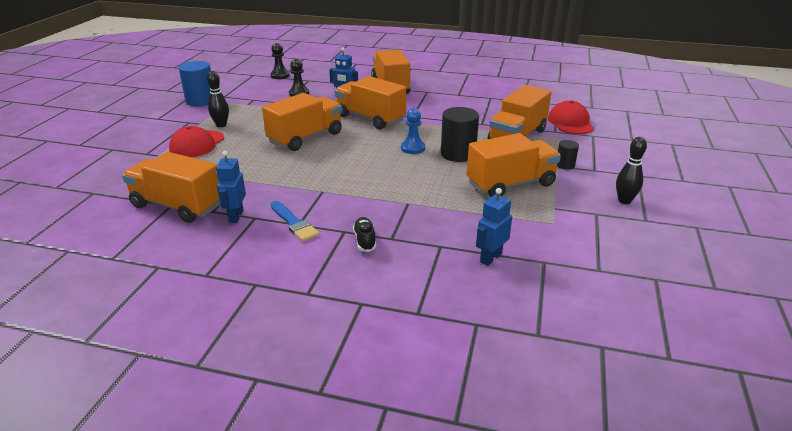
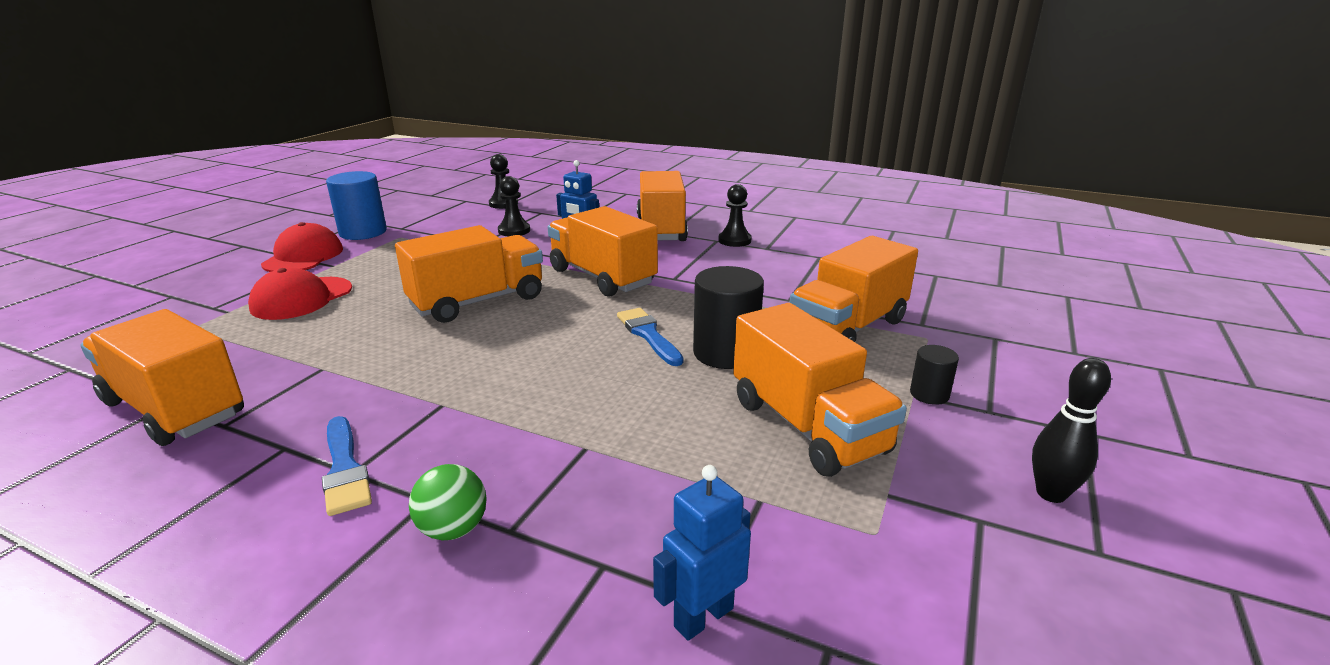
camera: 10 degrees right, 5 degrees down
black bowling pin [207,71,229,127] -> none
blue robot [216,151,246,223] -> none
black shoe [353,217,376,252] -> green ball [409,464,487,540]
blue pawn [401,108,425,154] -> blue brush [617,308,683,366]
orange truck [467,133,561,197] -> orange truck turned 75 degrees clockwise [733,303,907,477]
red cap [548,101,594,134] -> red cap moved to [261,222,343,272]
none -> black pawn [718,184,752,247]

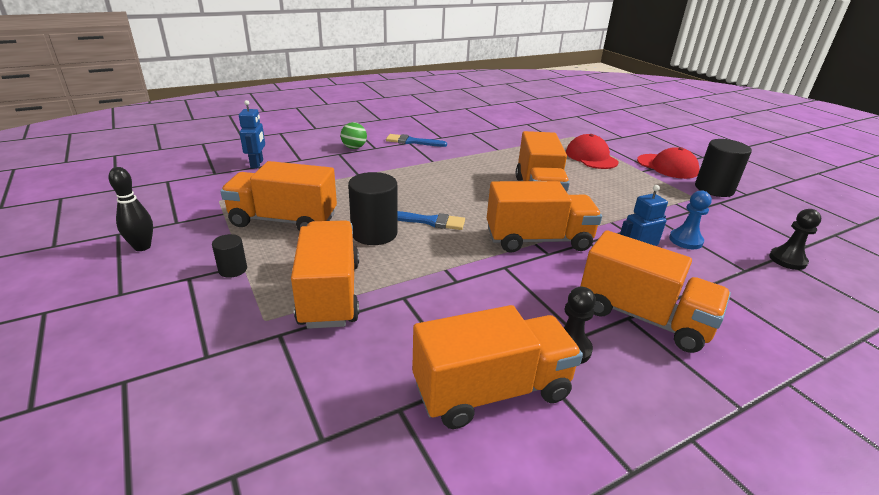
camera: 125 degrees right, 5 degrees up
orange truck [80,309,244,446] -> orange truck moved to [412,305,583,429]
blue cylinder [326,171,387,240] -> black cylinder [695,139,752,197]
black pawn [498,176,530,237] -> blue pawn [669,191,712,249]

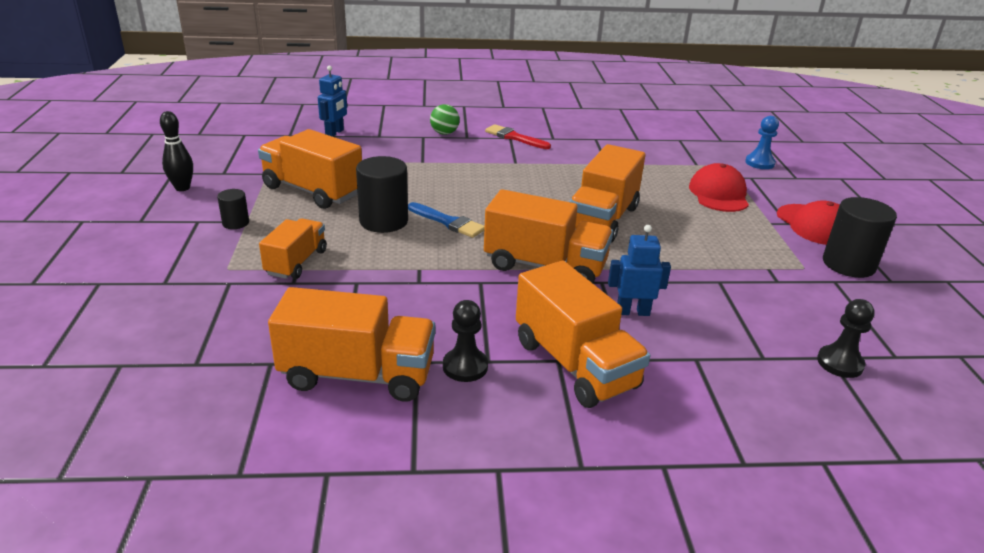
camera: 25 degrees right, 0 degrees up
orange truck [291,220,359,329] -> orange truck [259,218,327,279], size x0.62
blue brush [386,134,447,147] -> red brush [485,124,551,149]
blue pawn [669,191,712,249] -> blue pawn moved to [745,116,779,169]

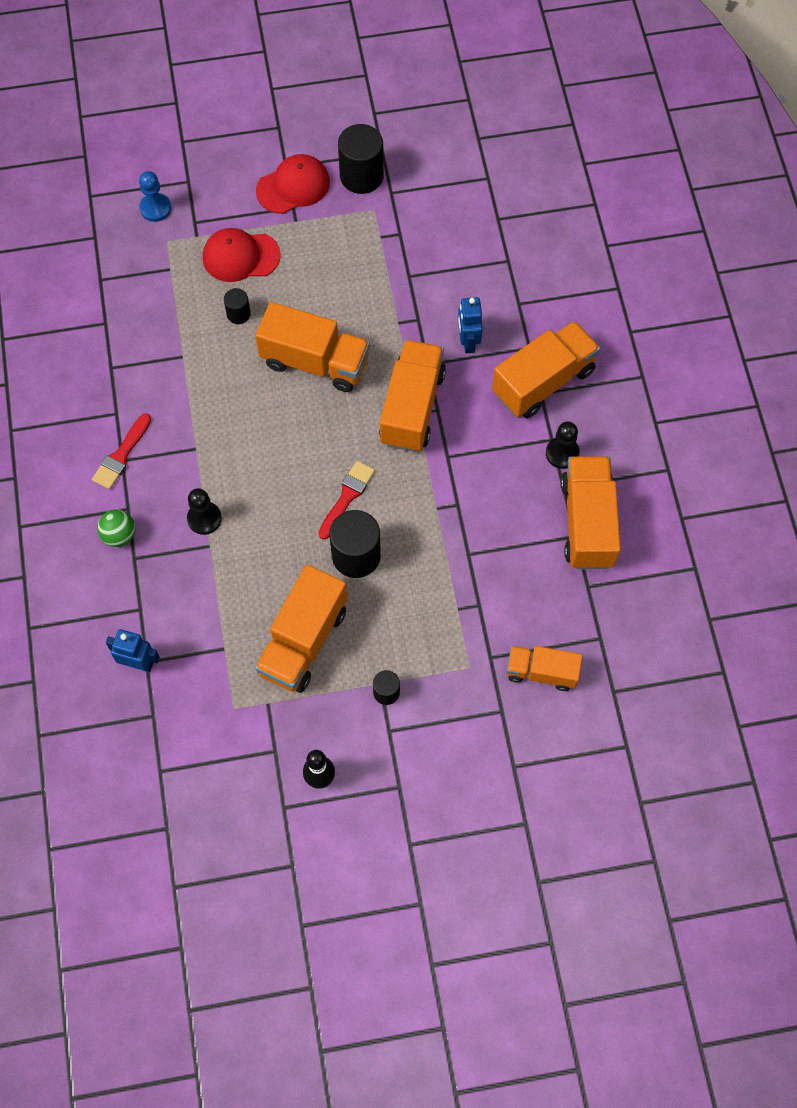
camera: 95 degrees left, 35 degrees up
orange truck [259,218,327,279] -> orange truck moved to [507,646,582,691]
blue brush [408,202,485,238] -> red brush [318,461,375,540]
black pawn [817,299,875,378] -> black pawn moved to [187,488,222,535]
none -> black cylinder [224,288,251,324]

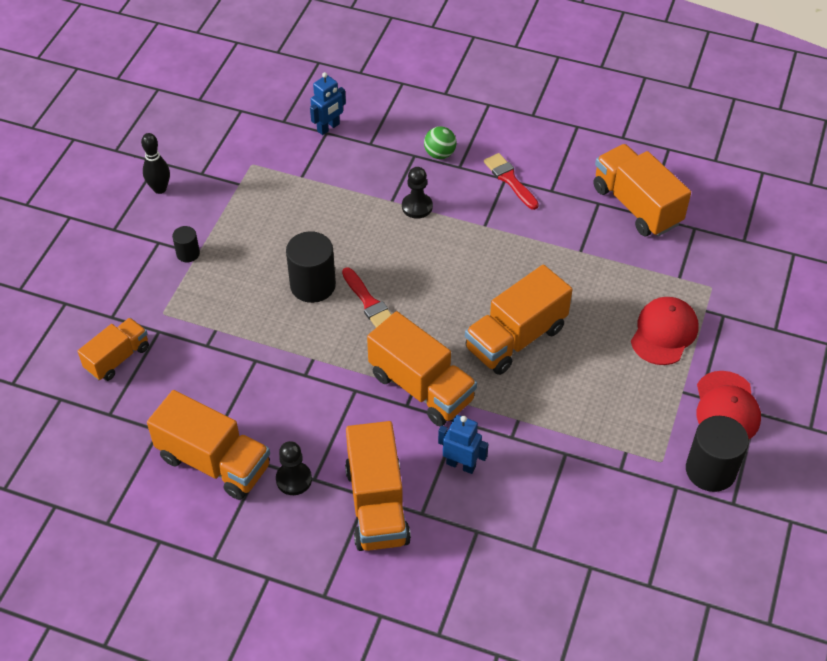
camera: 120 degrees right, 15 degrees down
blue pawn [139,171,171,222] -> none
black cylinder [224,288,251,324] -> none
orange truck [255,565,347,693] -> orange truck moved to [593,144,691,237]

